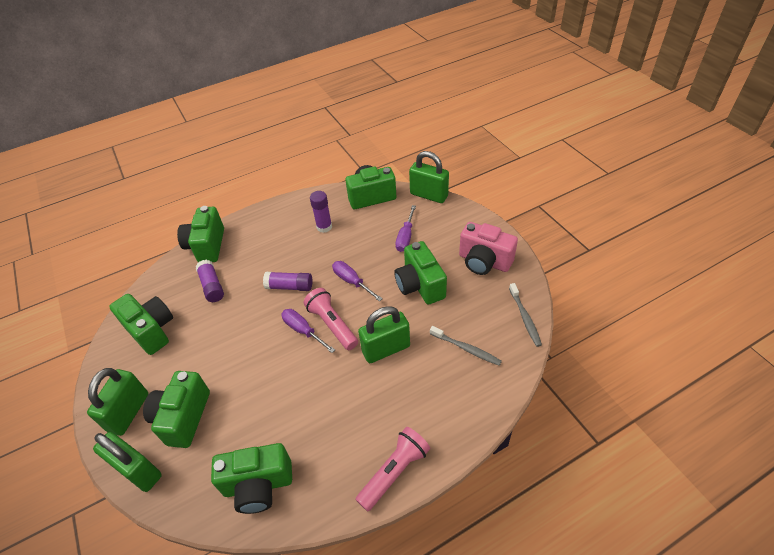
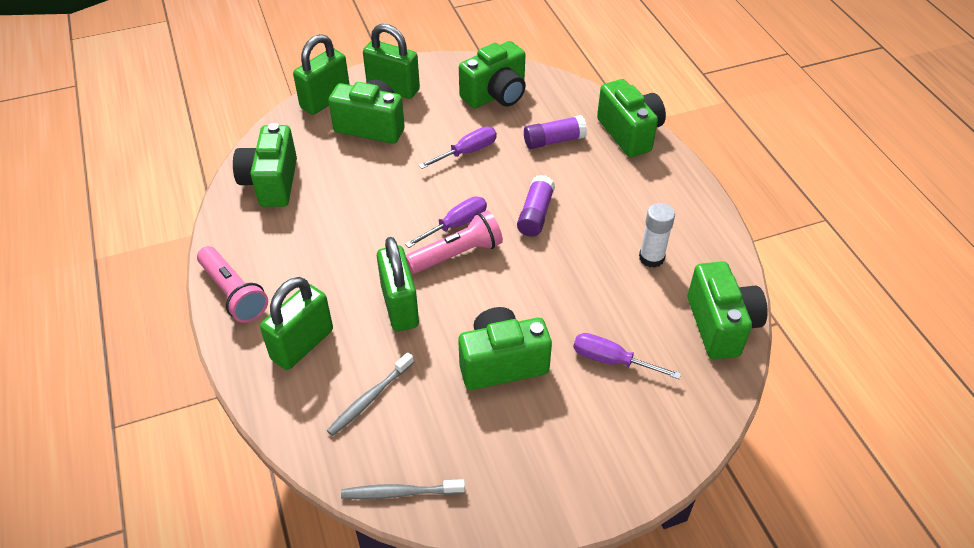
camera: 95 degrees right, 0 degrees up
green camera [177,206,224,263] -> green camera turned 60 degrees clockwise [597,79,666,157]
purple glue stick [310,191,332,233] -> white glue stick [639,203,675,268]
purple screwdriver [332,261,383,302] -> purple screwdriver moved to [419,127,497,169]
green padlock [409,151,449,203] -> green padlock moved to [260,277,333,370]
pink camera [459,222,518,275] -> none

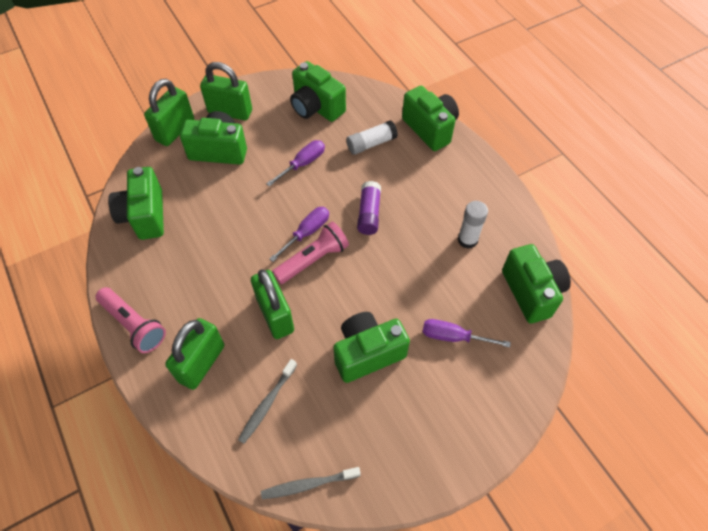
camera: 10 degrees left, 10 degrees up
green camera [459,41,526,109] -> green camera turned 90 degrees clockwise [290,61,346,122]
purple glue stick [524,115,587,149] -> white glue stick [346,120,398,155]

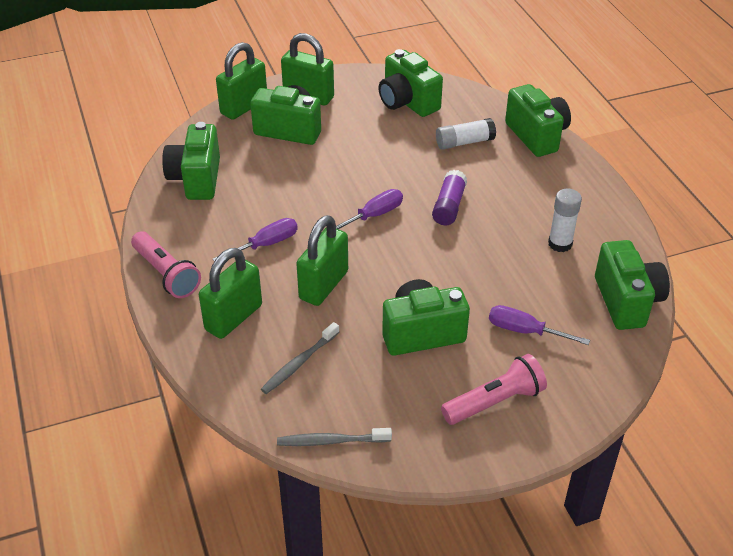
camera: 10 degrees right, 15 degrees down
green padlock [251,269,294,339] -> green padlock turned 45 degrees clockwise [296,215,348,306]
purple screwdriver [266,140,325,187] -> purple screwdriver moved to [213,218,298,261]
pink flashlight [272,222,349,284] -> pink flashlight moved to [441,354,547,425]

